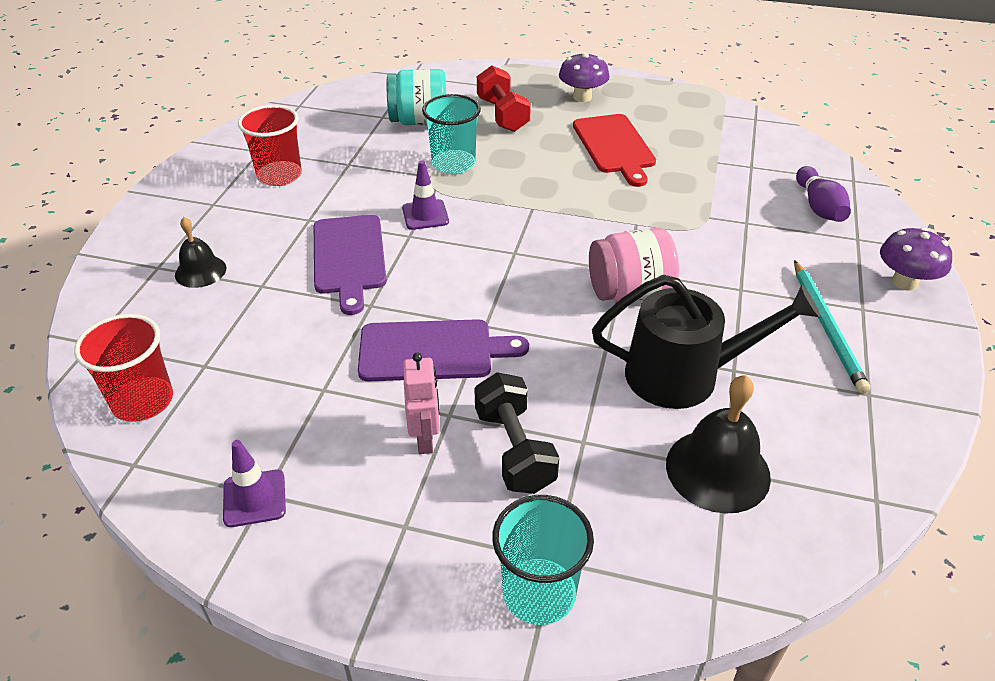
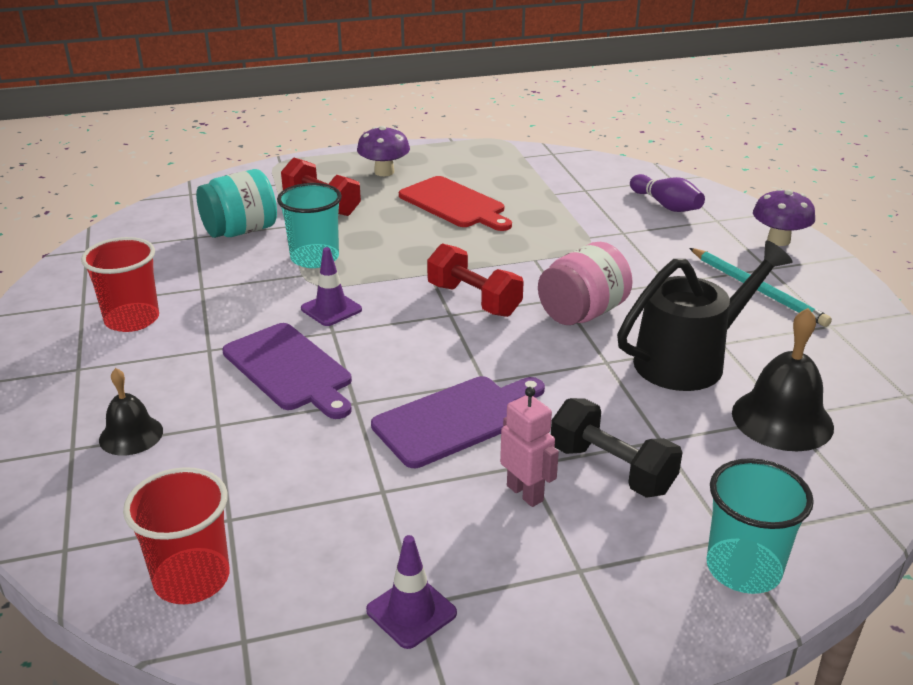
camera: 30 degrees left, 10 degrees down
none -> red dumbbell [427,243,524,317]

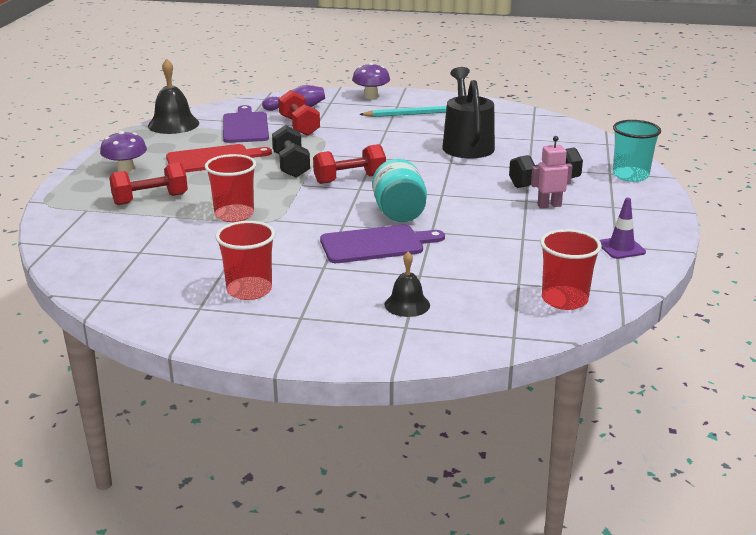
camera: 65 degrees left, 5 degrees down
turquoise jar [196,169,277,238] -> turquoise jar moved to [372,159,427,222]
turquoise cup [277,183,342,268] -> red cup [205,154,256,222]
purple traffic cone [301,247,362,326] -> none
purple cutting board [371,376,545,468] -> purple cutting board moved to [223,105,269,143]
pink jar [538,242,633,325] -> none
black bell [732,308,834,451] -> black bell moved to [148,59,199,134]
none -> black dumbbell [272,125,310,178]
none -> red dumbbell [278,90,320,136]

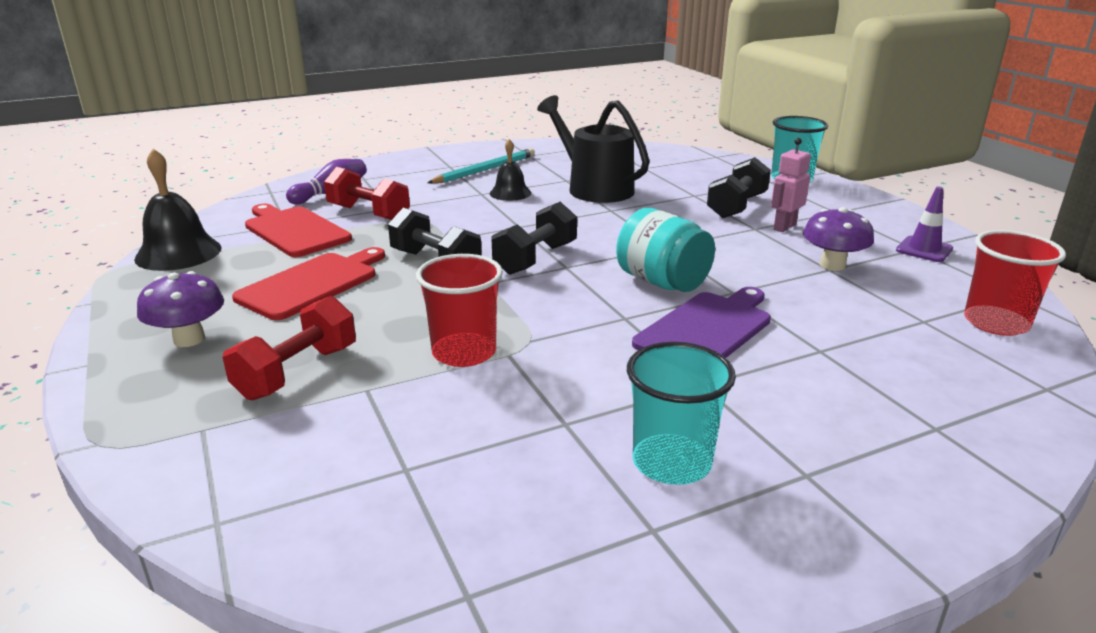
camera: 35 degrees left, 0 degrees up
red cup [215,221,275,300] -> turquoise cup [627,342,736,485]
purple cutting board [223,105,269,143] -> red cutting board [245,204,352,257]
red dumbbell [313,144,386,184] -> black dumbbell [492,202,577,275]
purple mushroom [352,62,390,99] -> purple mushroom moved to [803,207,874,271]
black bell [385,251,430,317] -> black bell moved to [490,139,531,201]

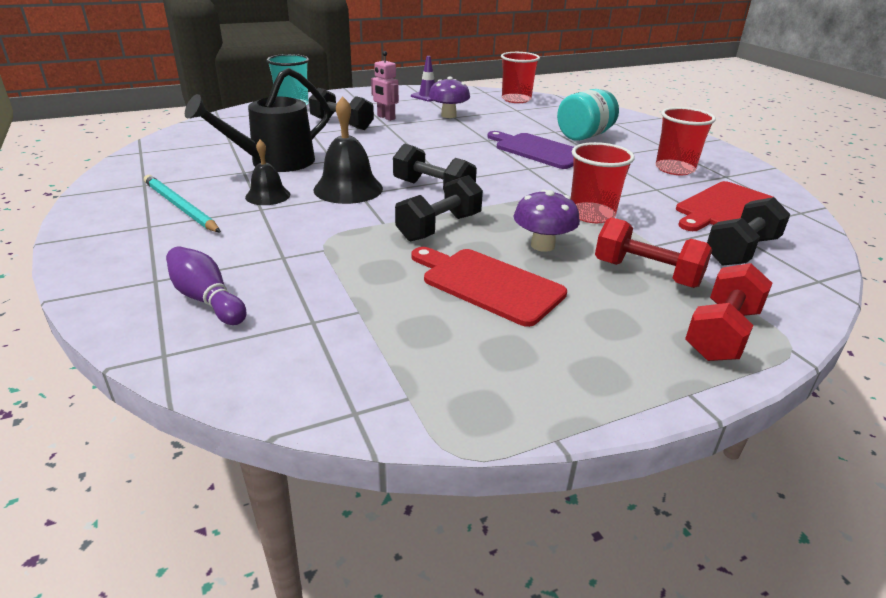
camera: 90 degrees left, 5 degrees up
black bell [134,149,221,271] -> black bell moved to [313,96,383,204]
purple mushroom [137,271,224,347] -> purple mushroom moved to [513,190,580,252]
red cutting board [245,204,352,257] -> red cutting board moved to [676,181,776,231]
red dumbbell [324,167,410,220] -> red dumbbell moved to [685,263,773,361]
turquoise jar [616,208,715,292] -> turquoise jar moved to [557,89,619,141]
turquoise cup [627,342,736,485] -> red cup [655,107,716,175]
none -> black dumbbell [707,197,791,266]

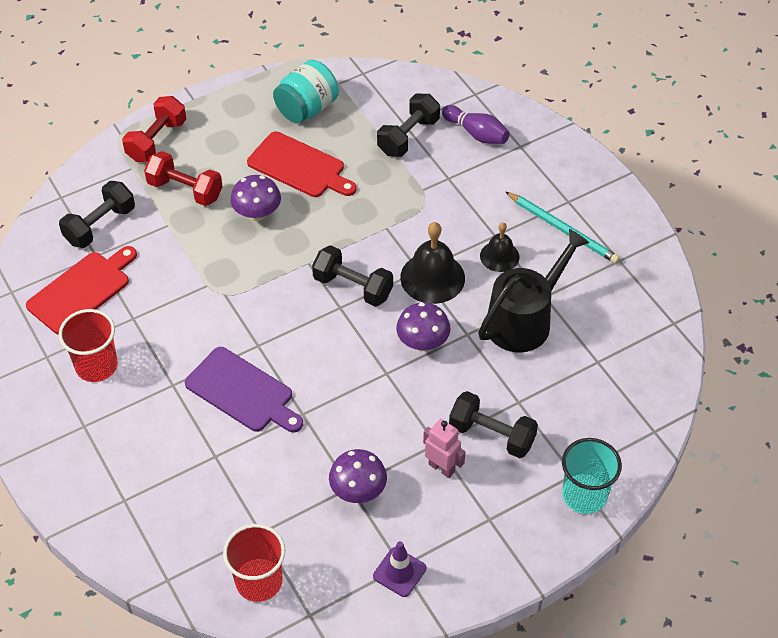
camera: 175 degrees right, 20 degrees up
black dumbbell [395,175,483,242] -> black dumbbell moved to [377,94,440,157]
turquoise jar [557,89,619,141] -> turquoise jar moved to [273,60,339,123]
red cup [571,142,635,223] -> none
none -> purple mushroom [396,302,450,351]

